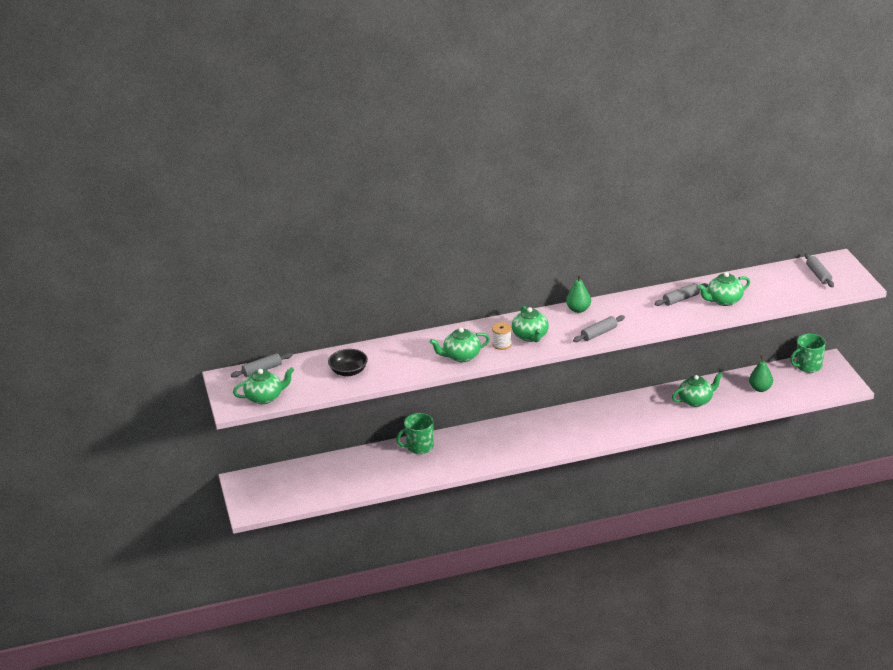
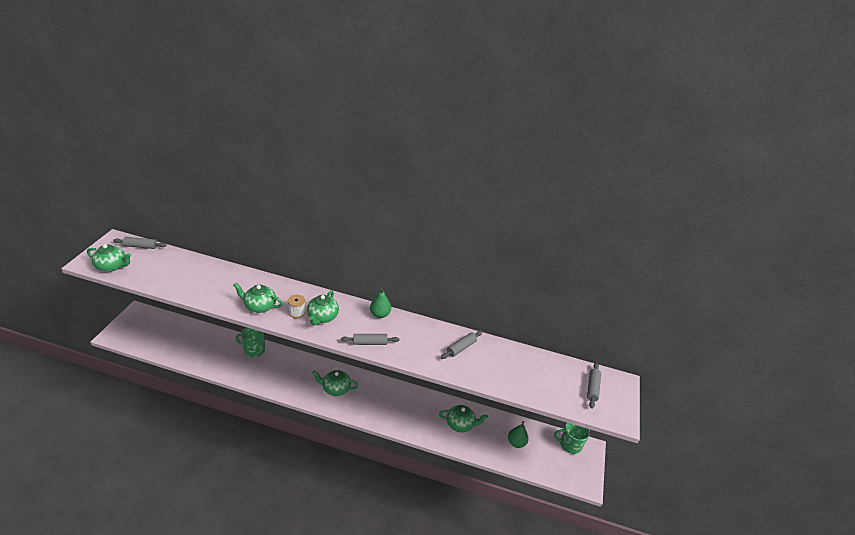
camera: 25 degrees right, 5 degrees up
black bowl [328,349,368,376] -> none
grey rolling pin [654,283,708,306] -> grey rolling pin turned 45 degrees counterclockwise [441,331,482,359]
green teapot [698,272,750,306] -> green teapot moved to [312,370,358,396]

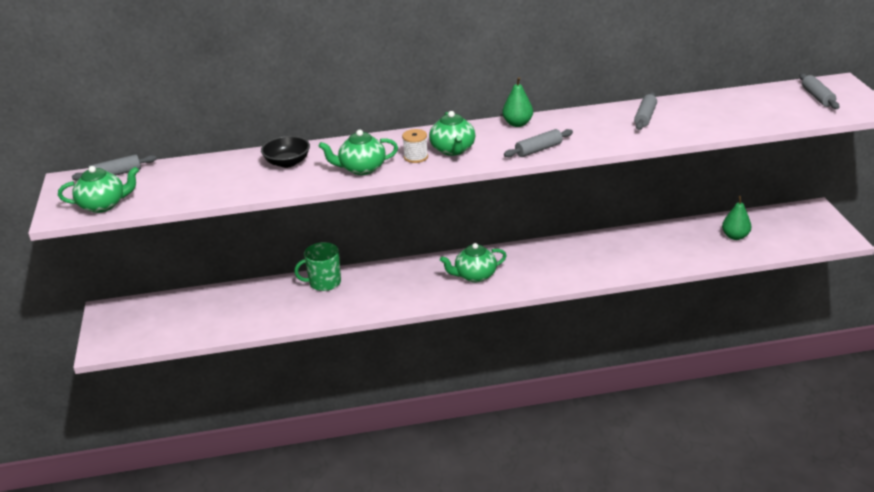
camera: 20 degrees left, 5 degrees down
green teapot [439,405,488,433] -> none
green mug [554,423,590,454] -> none
none -> black bowl [261,136,310,168]

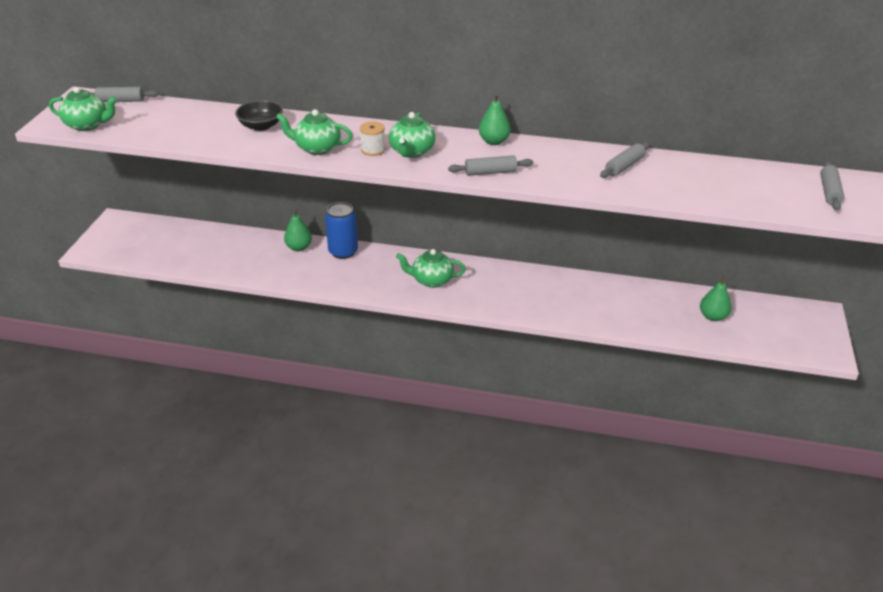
camera: 20 degrees right, 5 degrees up
green mug [294,242,341,291] -> green pear [284,209,312,251]
none -> blue can [325,202,358,259]

